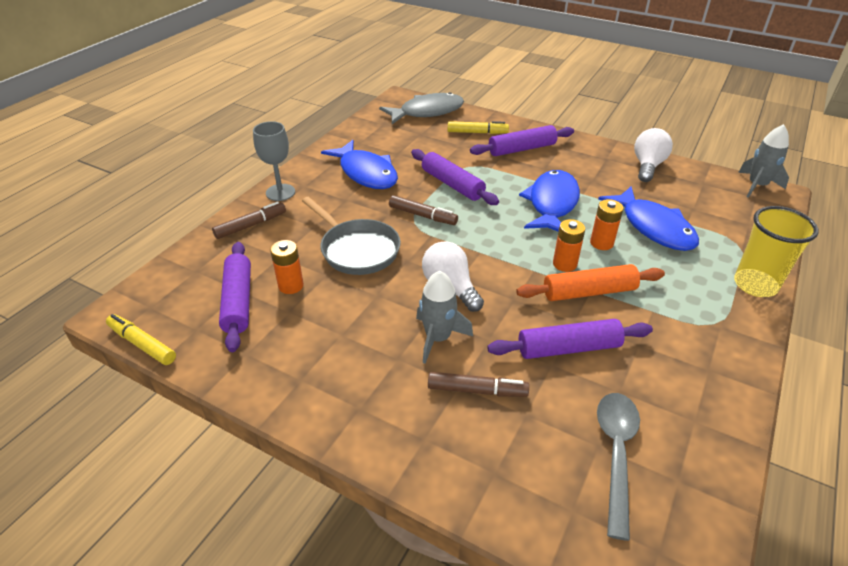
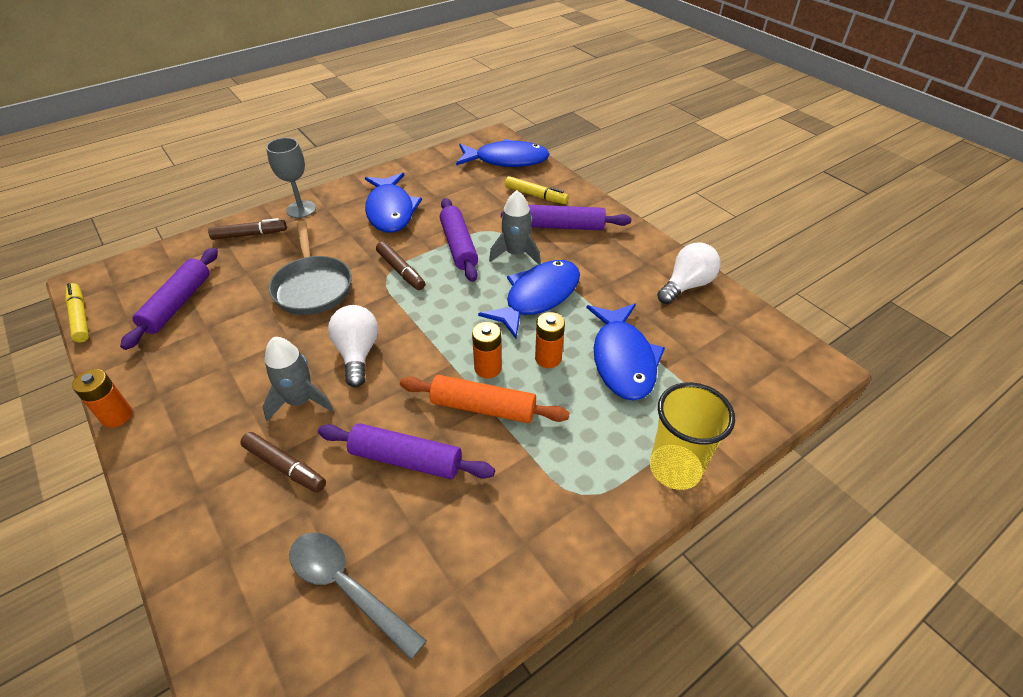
camera: 25 degrees right, 5 degrees up
orange battery [270,240,304,294] -> orange battery moved to [72,369,133,428]
grey fish [379,92,464,124] -> blue fish [456,139,550,167]
grey spoon [597,393,640,541] -> grey spoon turned 90 degrees counterclockwise [289,533,427,660]
grey rocket [738,124,789,198] -> grey rocket moved to [489,190,541,265]

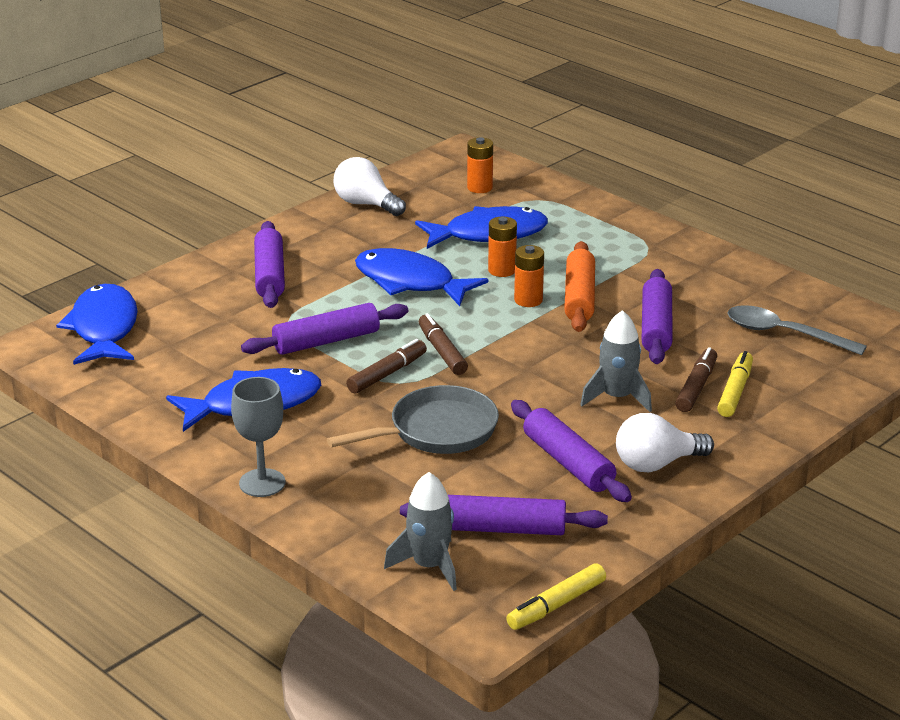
camera: 100 degrees left, 15 degrees down
orange battery [72,369,133,428] -> orange battery moved to [467,137,493,193]
brown marker [208,218,287,240] -> brown marker moved to [419,313,468,375]
grey spoon [289,533,427,660] -> grey spoon turned 90 degrees clockwise [727,305,867,355]
white light bulb [328,305,378,387] -> white light bulb moved to [616,413,714,472]
grey rocket [489,190,541,265] -> grey rocket moved to [384,472,457,591]
yellow marker [505,176,569,204] -> yellow marker moved to [717,351,753,417]
yellow cup [650,382,735,490] -> none
none -> purple rolling pin [511,400,632,502]

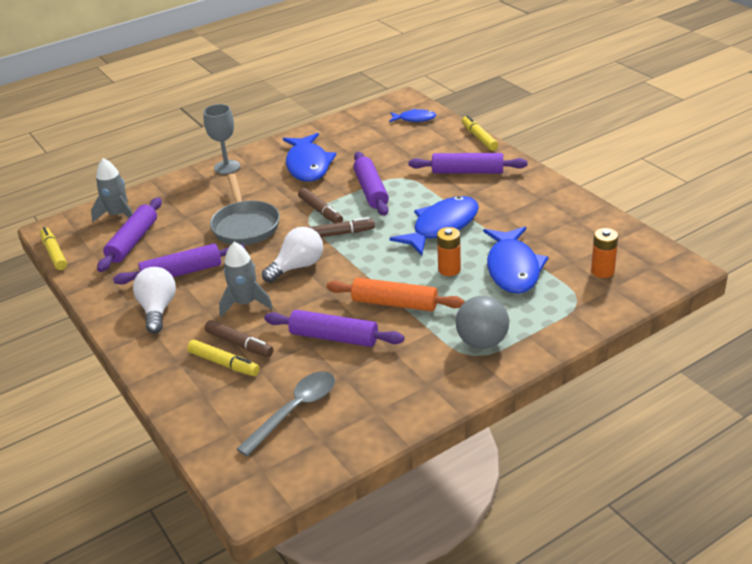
camera: 105 degrees right, 5 degrees up
blue fish [56,284,138,365] -> blue fish [389,109,436,122], size x0.54
white light bulb [334,157,406,216] -> white light bulb moved to [262,227,323,283]
orange battery [514,245,544,307] -> none
none -> grey ball [456,296,509,349]
none -> yellow marker [462,115,498,151]

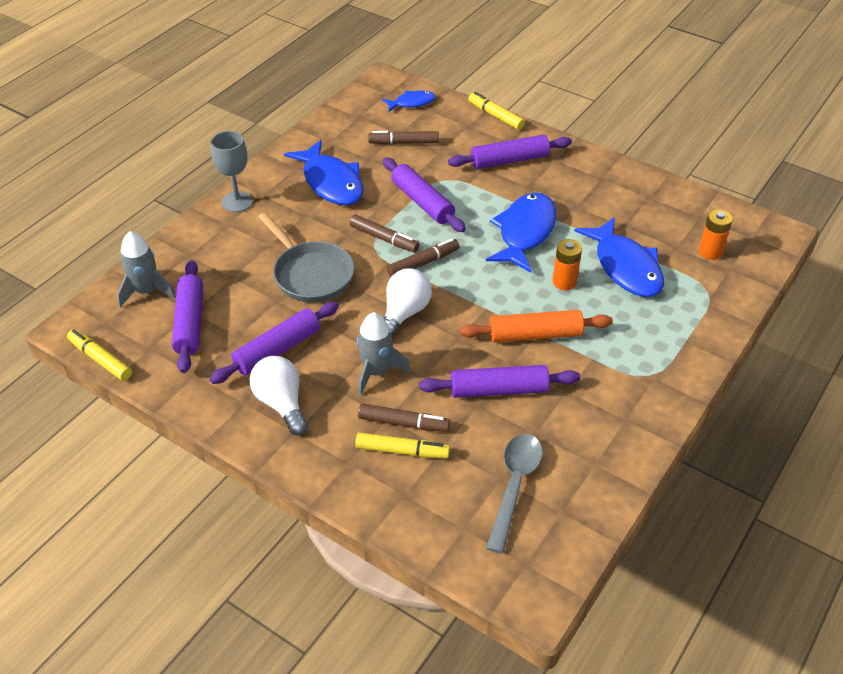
camera: 25 degrees left, 10 degrees up
grey ball [456,296,509,349] -> none
none -> brown marker [368,131,439,145]

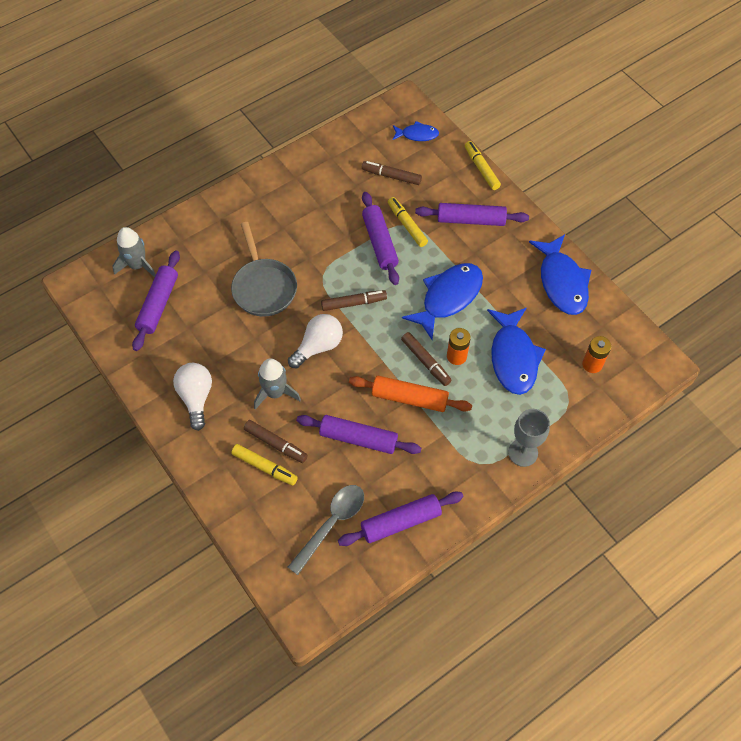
camera: 20 degrees right, 15 degrees up
yellow marker [67,329,132,381] -> yellow marker moved to [388,197,428,247]
purple rolling pin [210,302,339,384] -> purple rolling pin moved to [338,492,463,546]
grey goblet [211,131,253,212] -> grey goblet moved to [508,409,550,467]
blue fish [284,140,363,205] -> blue fish moved to [529,234,591,315]
brown marker [349,215,420,252] -> brown marker moved to [401,332,452,386]

